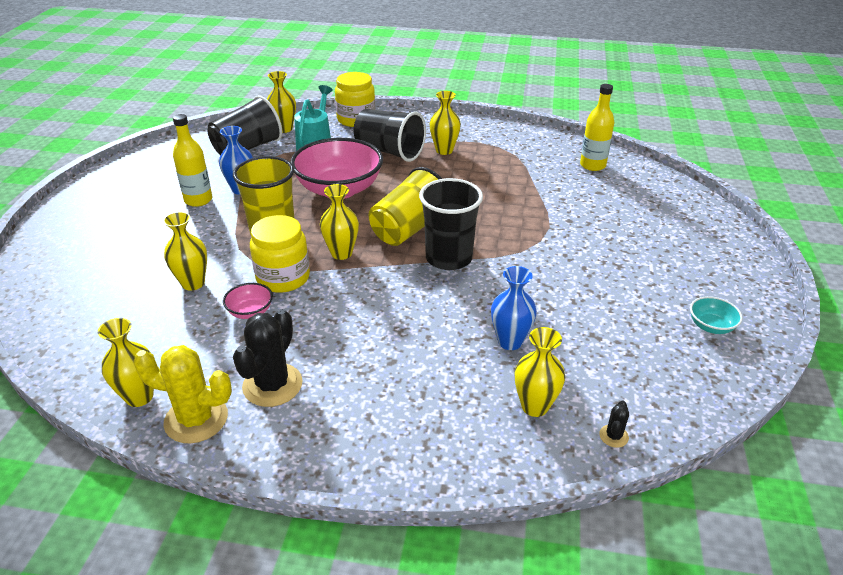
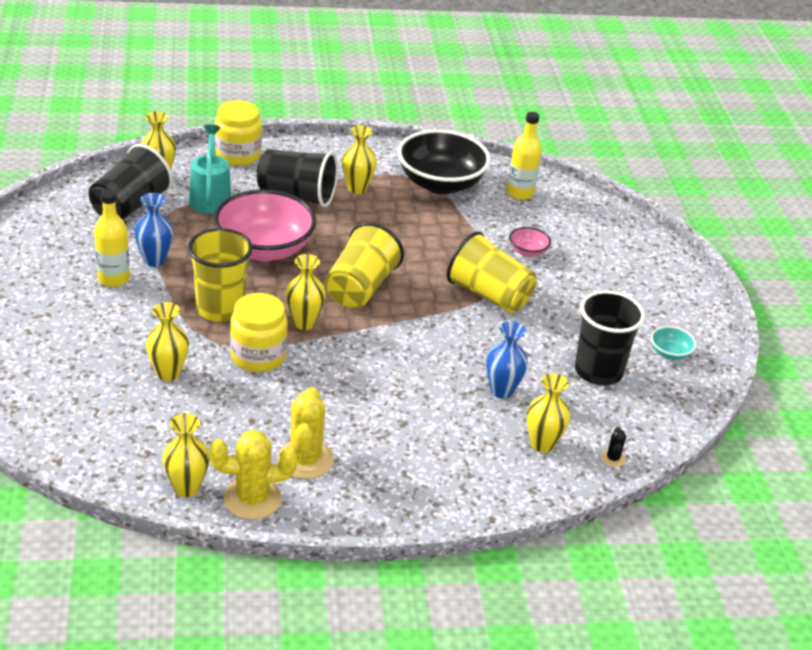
camera: 20 degrees left, 0 degrees up
pink bowl [223,283,273,319] -> pink bowl moved to [509,227,551,257]
black cactus [233,309,302,407] -> yellow cactus [278,387,334,479]
black cup [419,178,483,270] -> black cup moved to [575,291,645,386]
none -> black bowl [397,129,491,194]
none -> yellow cup [447,231,536,313]

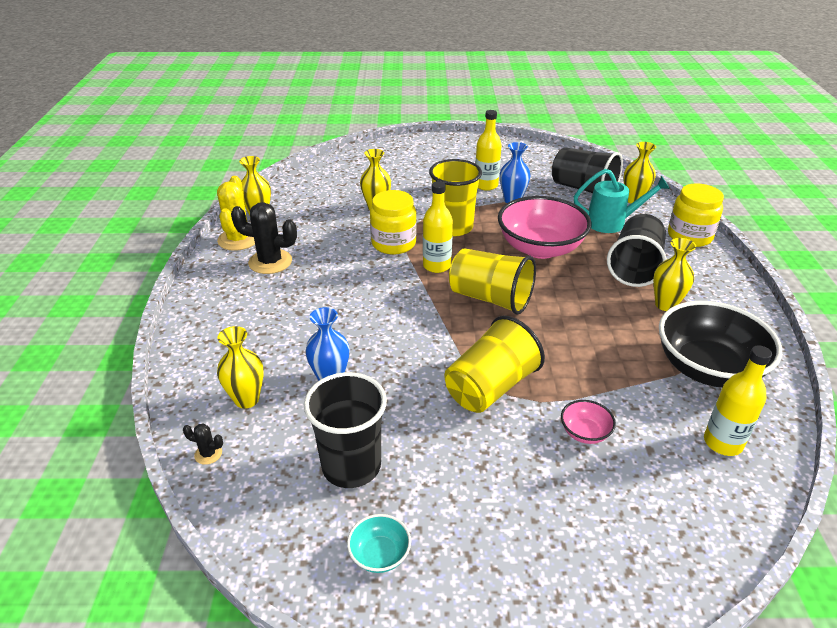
camera: 100 degrees right, 0 degrees up
yellow cactus [278,387,334,479] -> black cactus [231,202,297,274]
yellow vase [286,254,326,330] -> yellow bottle [423,181,453,273]

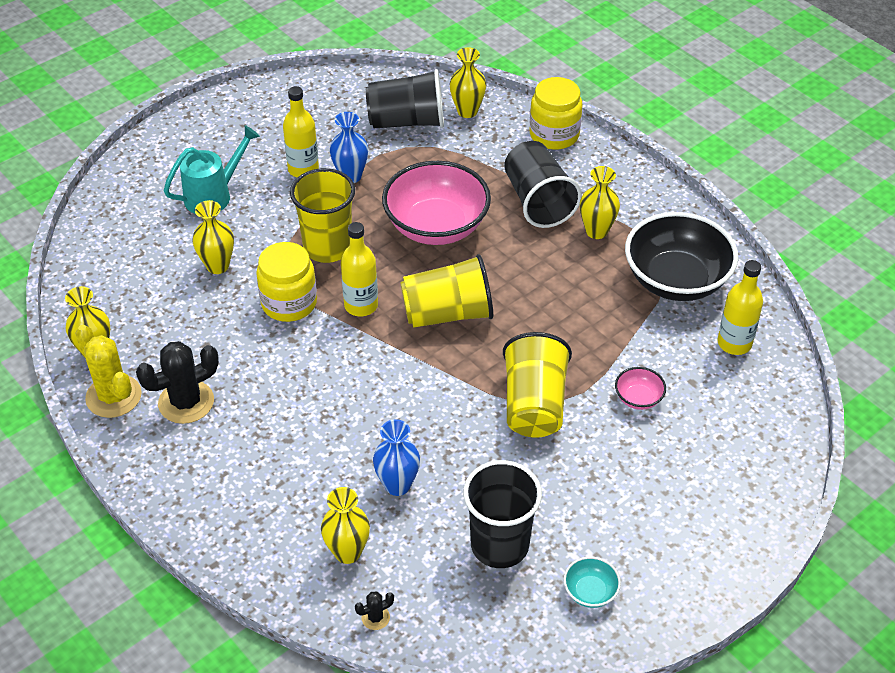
camera: 40 degrees left, 10 degrees up
turquoise watering can [574,169,670,233] -> turquoise watering can moved to [164,125,260,214]

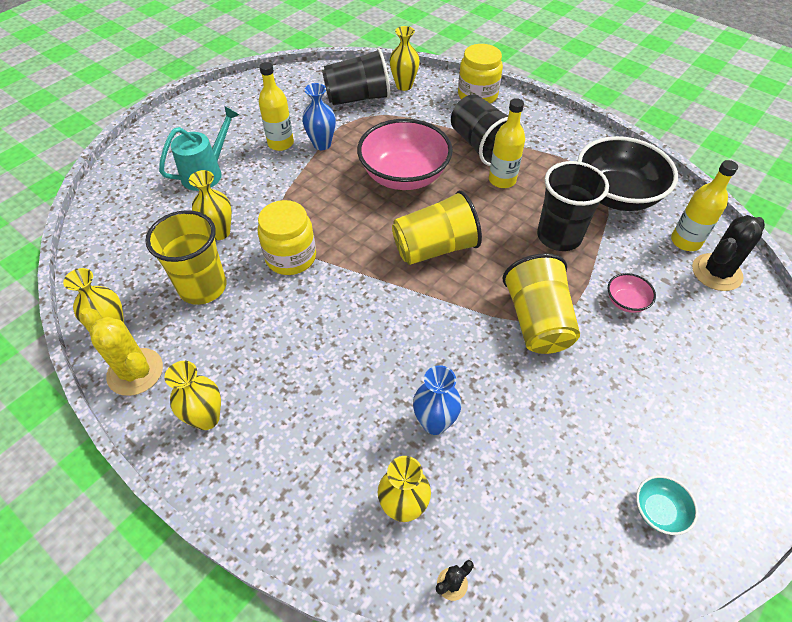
camera: 10 degrees left, 5 degrees up
black cactus [136,341,219,424] -> black cactus moved to [692,215,765,291]
yellow cup [290,168,355,263] -> yellow cup moved to [145,210,226,305]
yellow bottle [341,222,378,316] -> yellow bottle moved to [489,98,525,188]
black cup [463,460,542,568] -> black cup moved to [537,161,609,251]
yellow vase [580,166,620,239] -> yellow vase moved to [165,361,221,430]

